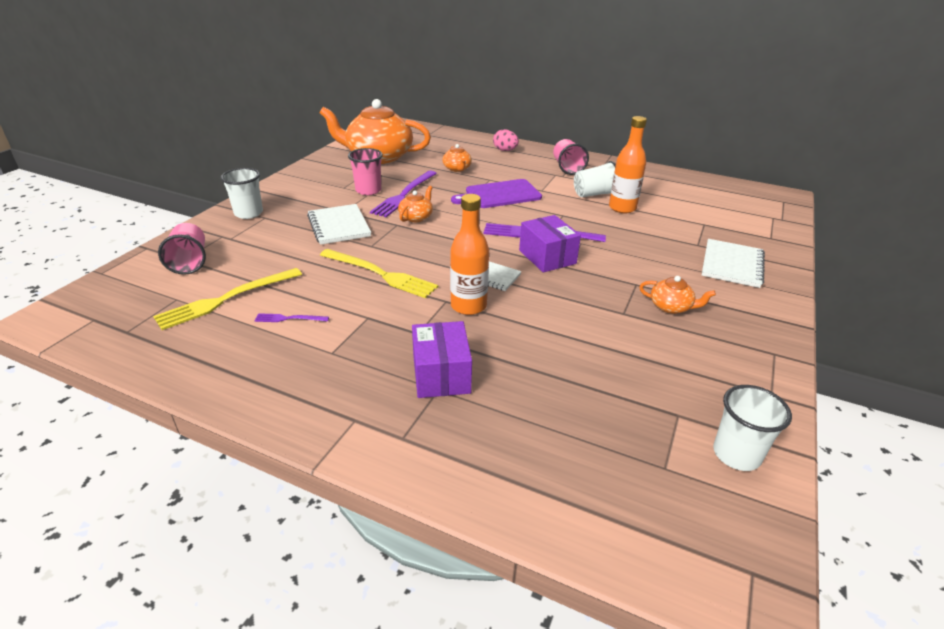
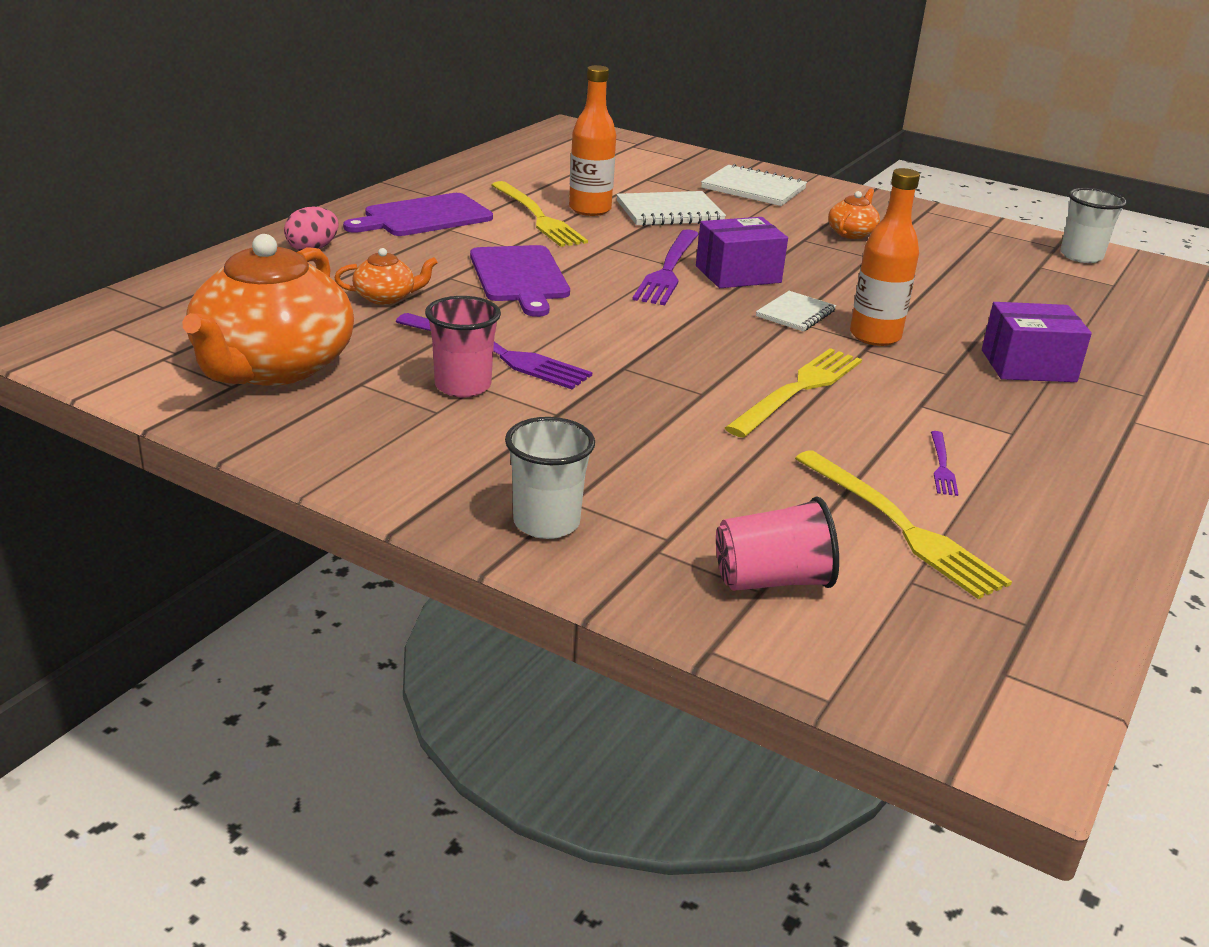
camera: 85 degrees left, 5 degrees down
white notebook [307,204,371,245] -> white notebook moved to [616,191,726,226]
orange teapot [398,186,433,222] -> none
pink cup [553,139,589,175] -> purple cutting board [343,193,493,236]
white cup [574,161,616,197] -> yellow fork [492,181,588,247]

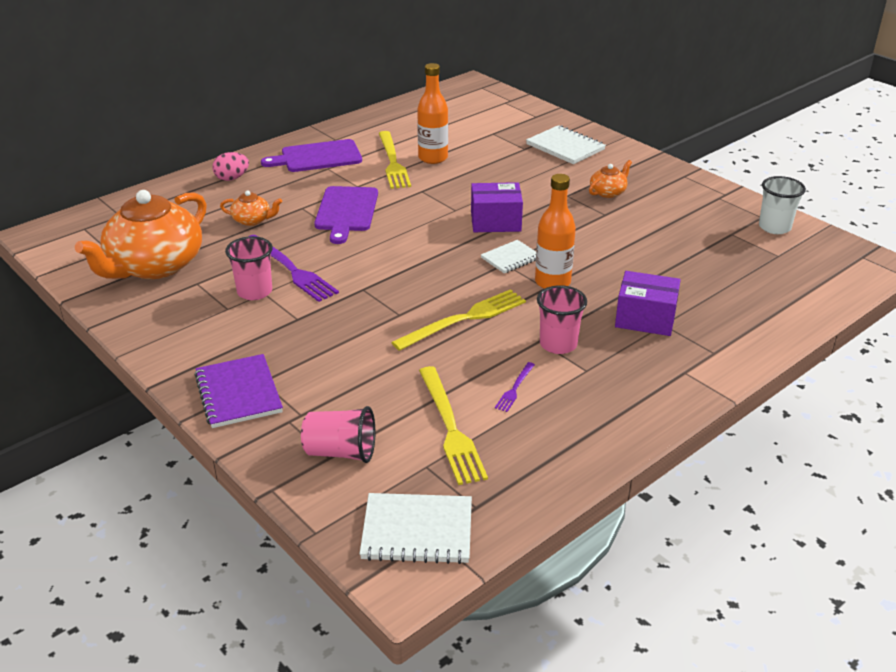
camera: 20 degrees right, 5 degrees up
white cup [505,417,595,539] -> purple notebook [194,354,283,428]
white notebook [616,191,726,226] -> white notebook moved to [360,493,472,564]
purple fork [632,229,699,305] -> none
none -> pink cup [537,285,587,354]

